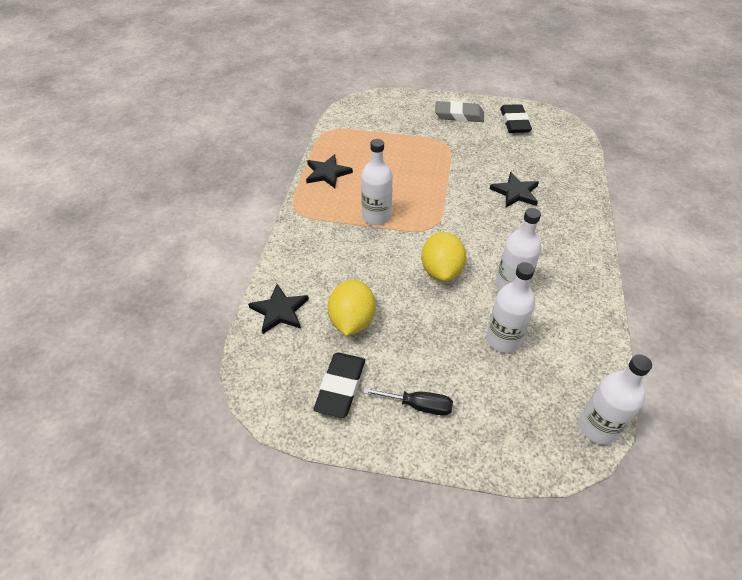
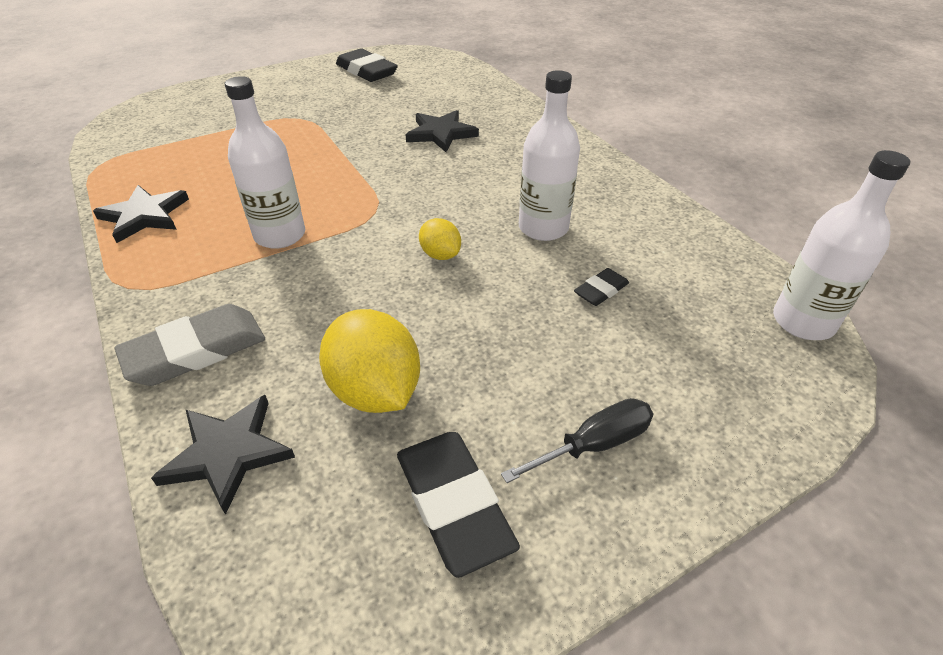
camera: 40 degrees left, 5 degrees down
yellow lemon [421,232,466,282] -> yellow lemon [419,218,461,260], size x0.54
grey eraser [435,101,484,122] -> grey eraser moved to [114,304,265,386]
white bottle [486,262,535,353] -> black eraser [574,268,629,306]

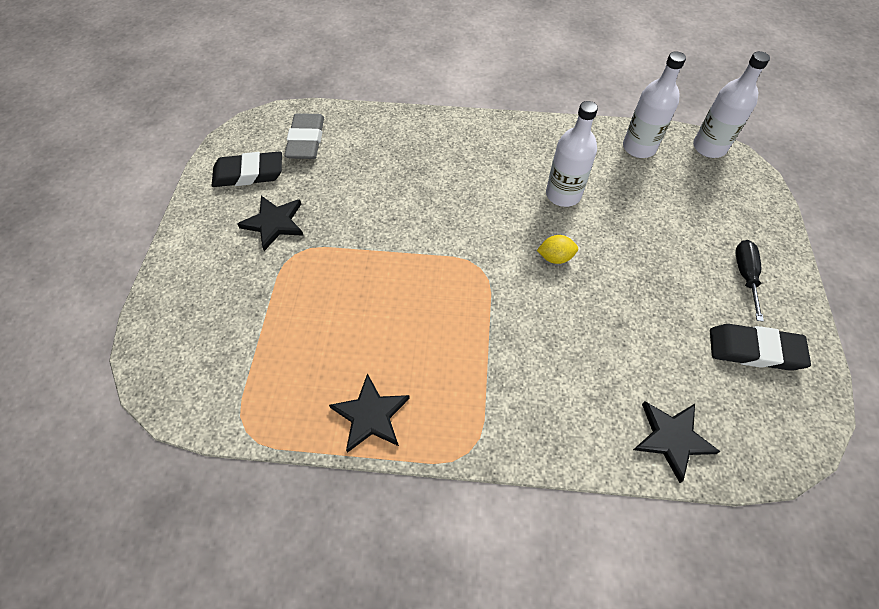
camera: 55 degrees left, 15 degrees up
grey eraser [114,304,265,386] -> grey eraser moved to [284,113,324,159]
white bottle [225,76,305,249] -> white bottle moved to [623,51,686,158]
yellow lemon [319,309,420,413] -> none
black star [405,110,479,152] -> black star moved to [237,196,304,251]
black eraser [574,268,629,306] -> none

